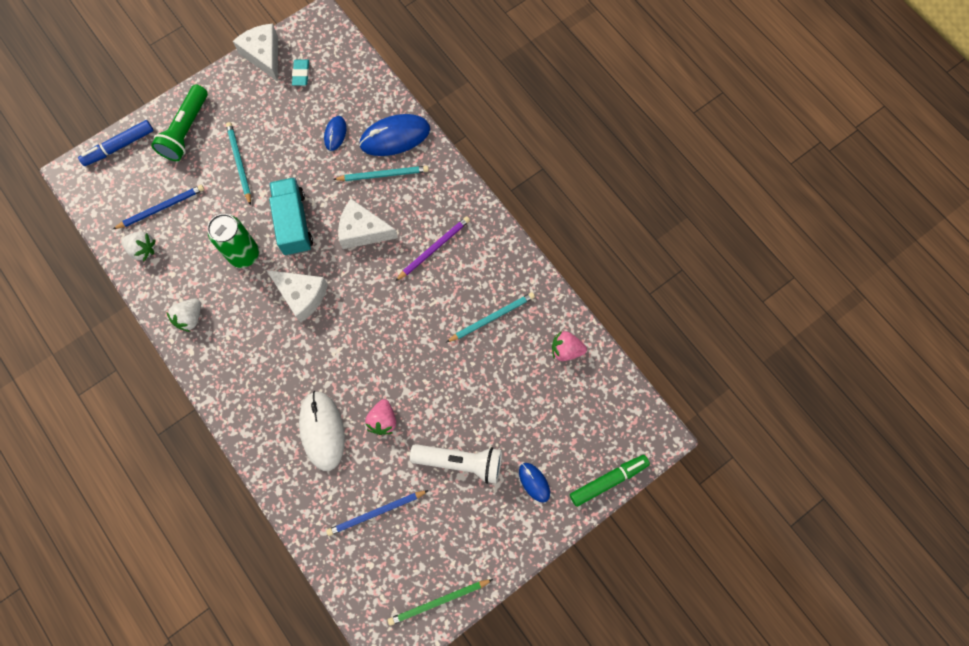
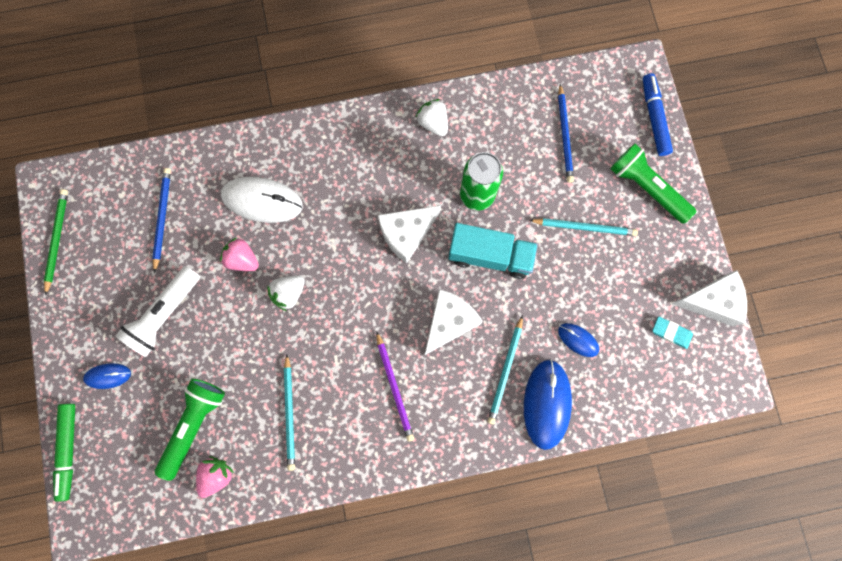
camera: 115 degrees right, 5 degrees up
white strawberry [121,232,156,262] -> white strawberry moved to [267,276,305,311]
none -> green flashlight [155,379,225,481]

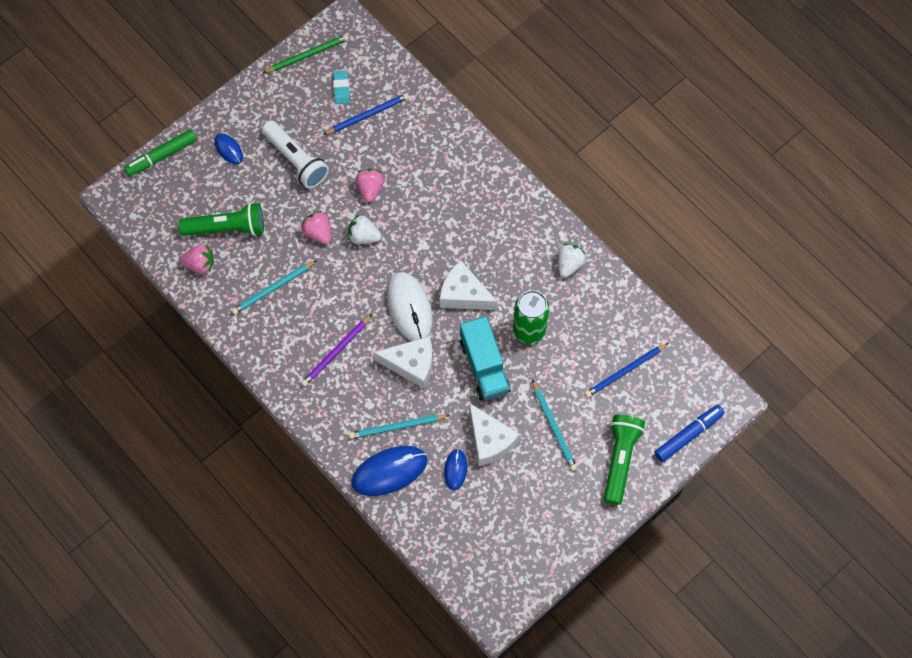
camera: 60 degrees right, 10 degrees down
white flashlight [115,266,200,357] -> white flashlight turned 135 degrees counterclockwise [262,120,329,189]
white mouse [221,177,303,223] -> white mouse moved to [387,272,433,341]
turquoise eraser [652,317,693,349] -> turquoise eraser moved to [333,71,350,104]
white cheese [672,270,747,326] -> white cheese moved to [469,403,520,466]
none -> pink strawberry [301,211,331,244]

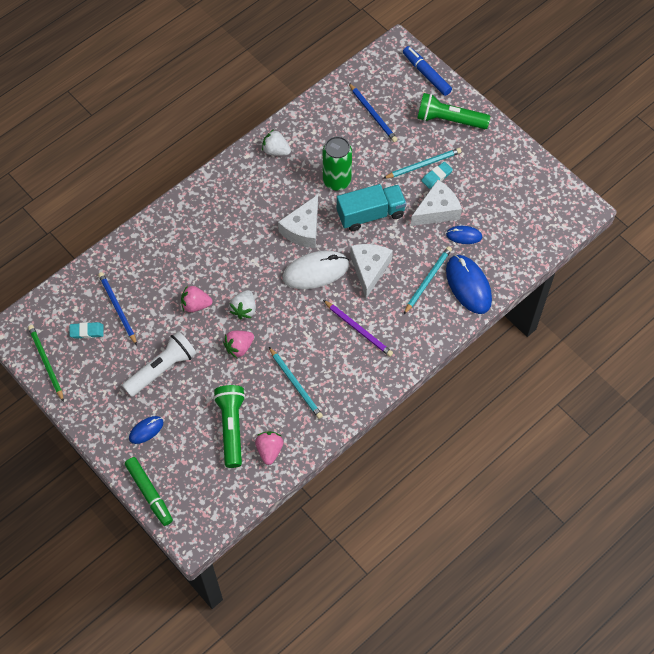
camera: 90 degrees left, 5 degrees down
turquoise pencil [349,415,450,439] -> turquoise pencil turned 135 degrees counterclockwise [404,246,452,314]
none -> turquoise eraser [421,162,453,189]

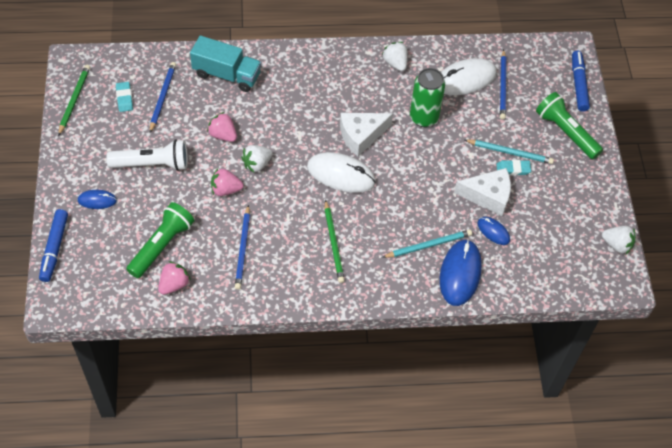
camera: 35 degrees right, 5 degrees down
turquoise eraser [69,322,104,339] -> turquoise eraser turned 45 degrees clockwise [116,82,133,112]
green marker [125,457,173,526] -> blue marker [39,209,68,282]
turquoise pencil [269,347,323,419] -> blue pencil [235,205,250,290]
purple pencil [323,300,393,357] -> green pencil [325,200,345,283]
turquoise truck [337,184,407,231] -> turquoise truck moved to [190,36,261,92]
white cheese [350,244,393,298] -> none
none -> white mouse [441,58,497,95]
none -> white strawberry [602,226,635,254]

